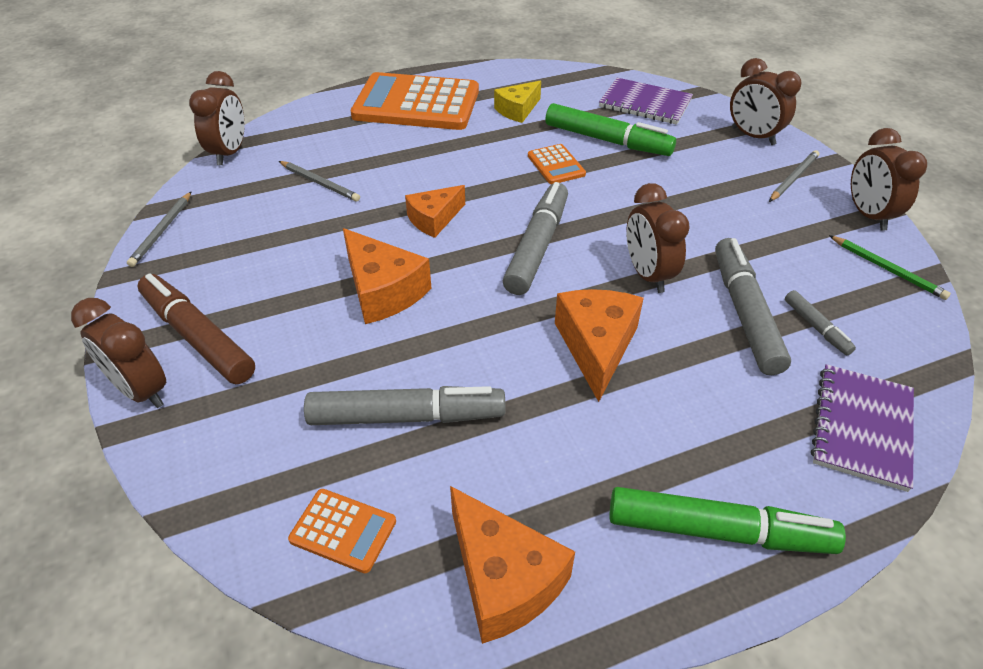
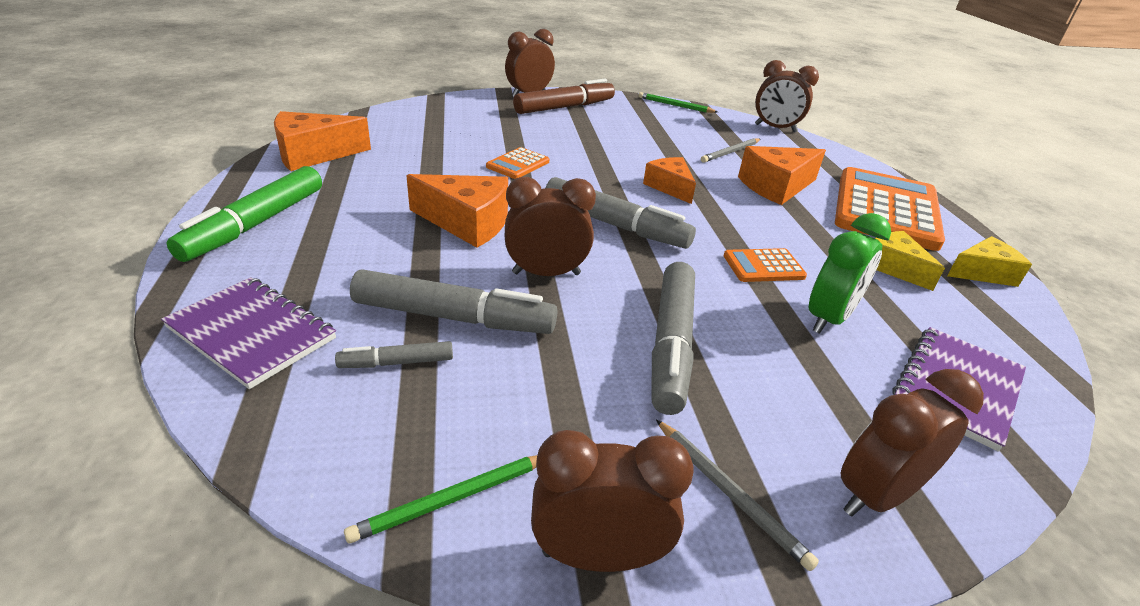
camera: 100 degrees right, 10 degrees down
grey pencil [127,192,191,267] -> green pencil [638,92,718,113]
orange calculator [288,489,396,573] -> orange calculator moved to [486,147,550,179]
grey marker [304,386,505,425] -> grey marker moved to [651,262,695,415]
orange cheese [343,228,431,324] -> orange cheese moved to [738,146,826,205]
green marker [545,103,676,156] -> green clock [809,213,891,334]
none -> yellow cheese [947,236,1032,287]

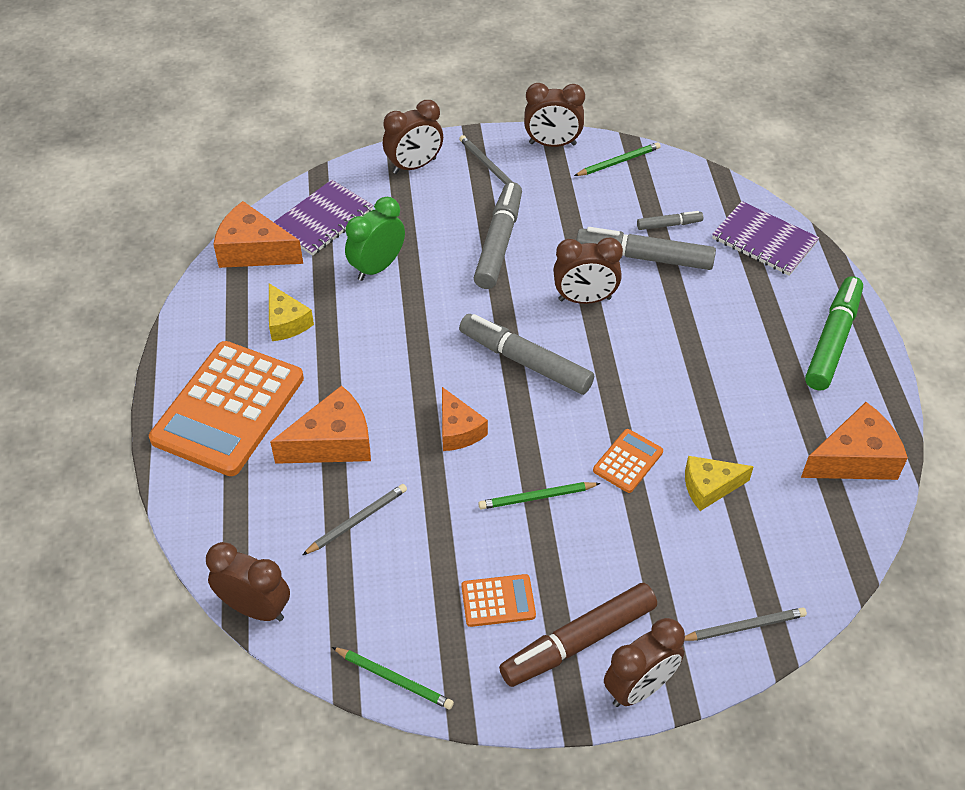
camera: 175 degrees left, 15 degrees up
orange cheese [406,174,508,248] -> orange cheese moved to [213,201,303,268]
orange calculator [724,248,807,282] -> orange calculator moved to [461,574,536,627]
yellow cheese [947,236,1032,287] -> yellow cheese moved to [685,456,754,511]
none -> green pencil [478,482,601,510]
none -> grey pencil [684,607,807,641]

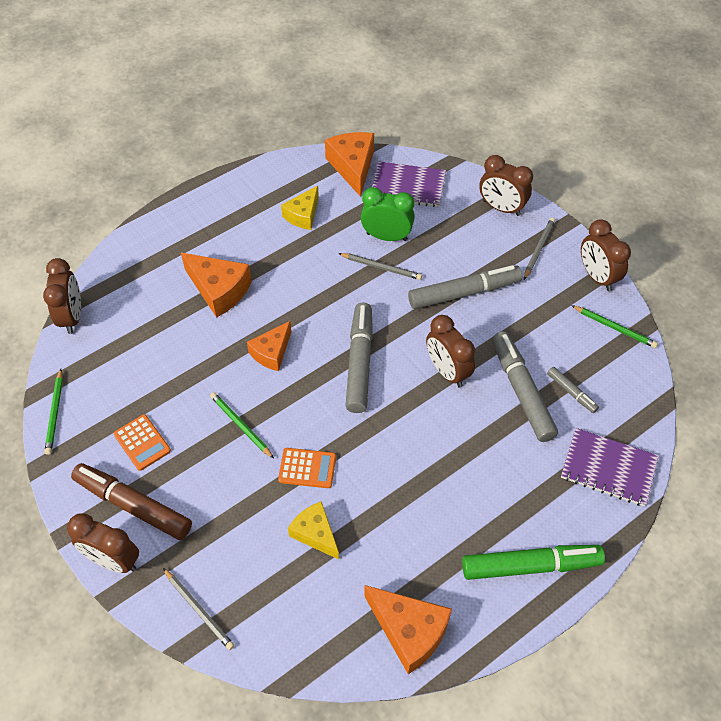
camera: 60 degrees right, 5 degrees up
orange calculator [149,341,304,476] -> none
grey pencil [303,484,407,555] -> grey pencil moved to [338,253,422,280]
purple notebook [712,201,819,276] -> purple notebook turned 75 degrees counterclockwise [561,428,659,506]

